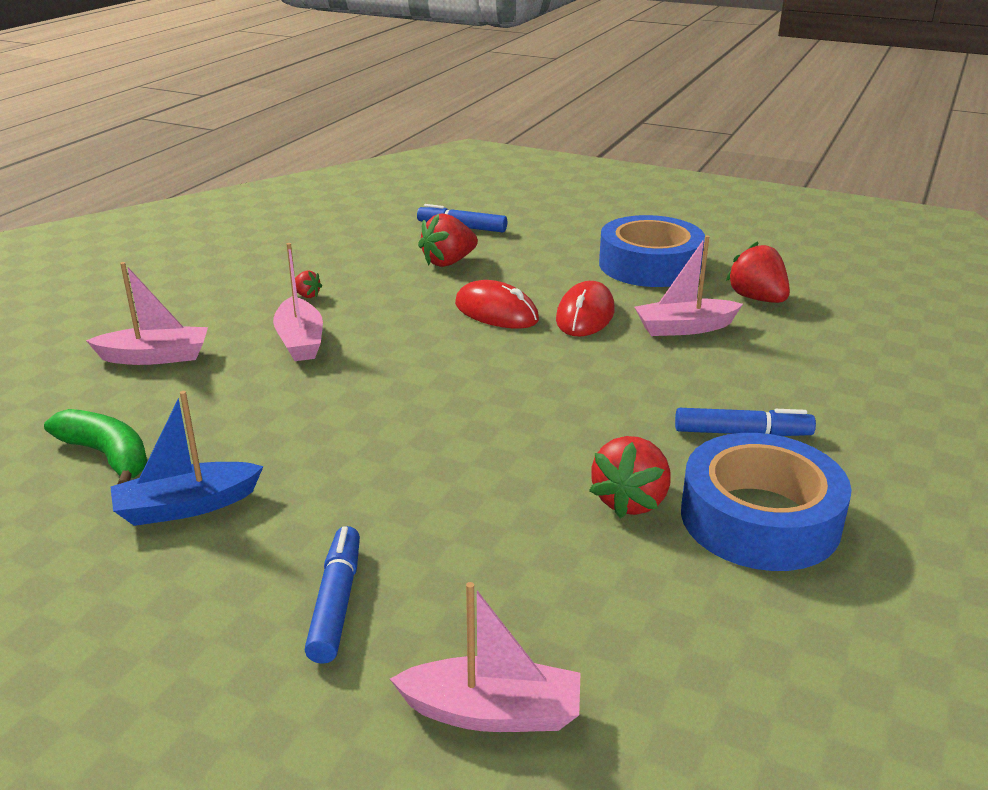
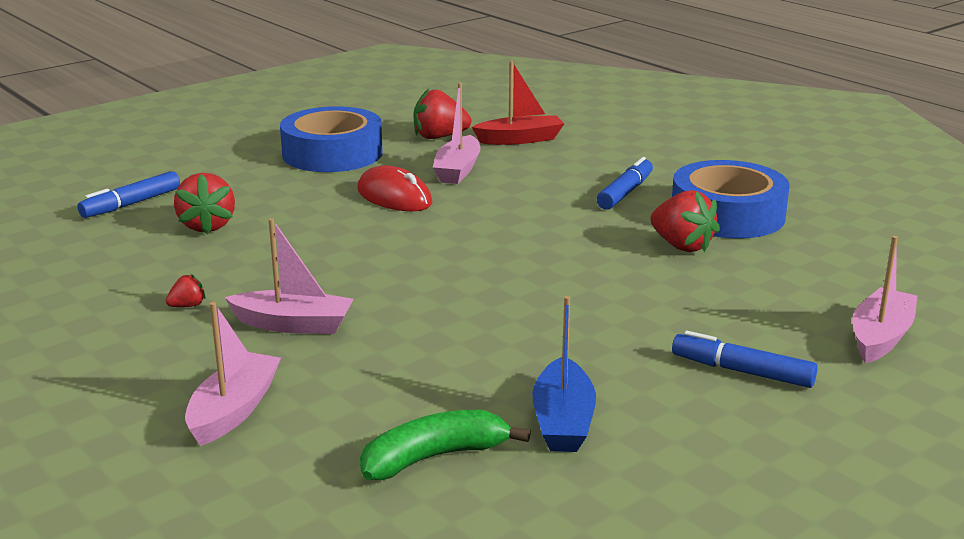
camera: 65 degrees left, 5 degrees down
red mouse [455,280,539,328] -> none
none -> red boat [472,61,564,145]

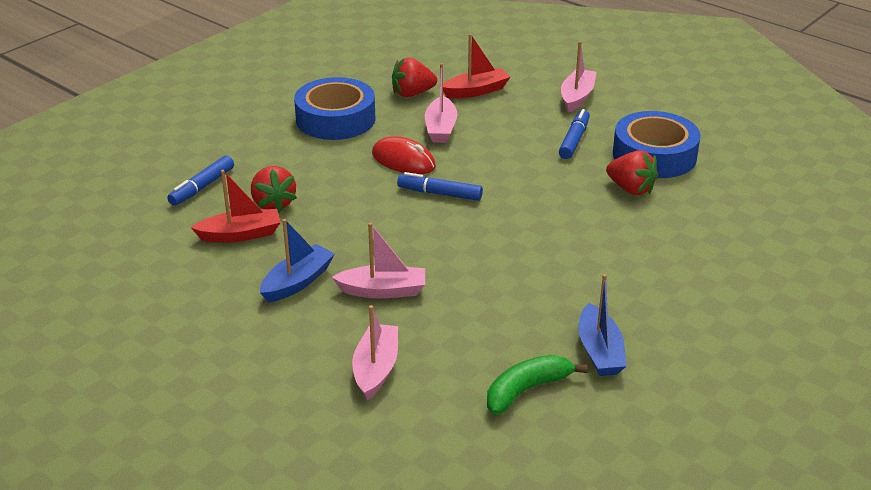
camera: 10 degrees left, 10 degrees up
red strawberry [166,274,205,307] -> blue boat [260,219,335,302]
blue marker [672,331,818,388] -> blue marker moved to [397,172,483,201]
pink boat [852,236,917,363] -> pink boat moved to [561,41,597,112]
none -> red boat [191,170,280,243]

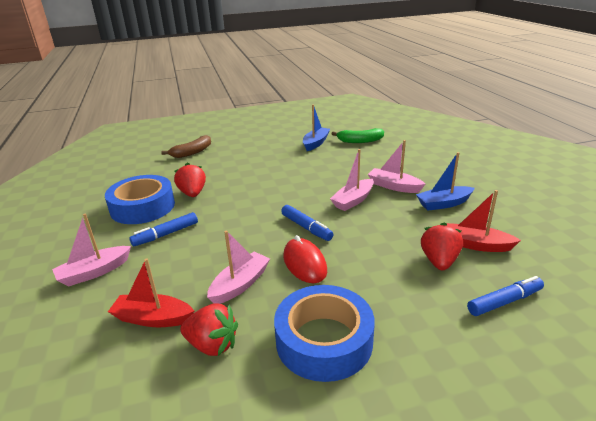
camera: 145 degrees left, 5 degrees down
pink boat [352,305,398,400] -> pink boat moved to [330,149,374,211]
none -> brown banana [161,135,211,158]

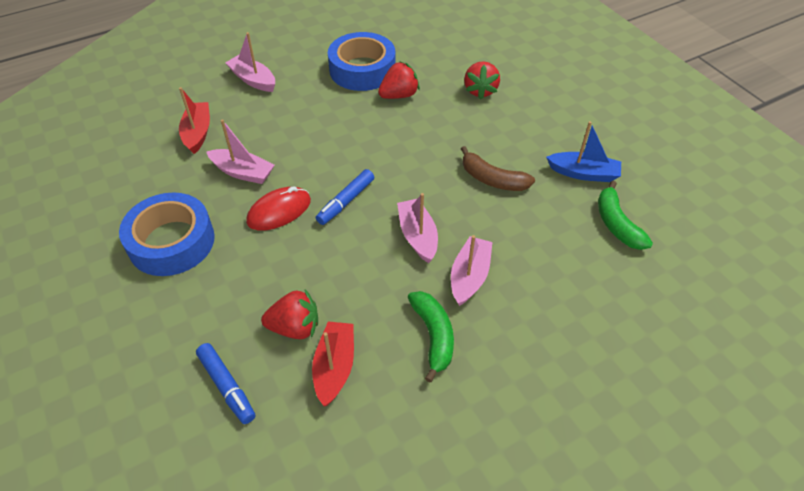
camera: 75 degrees right, 20 degrees up
blue marker [129,212,198,246] -> none
brown banana [161,135,211,158] -> brown banana moved to [461,146,535,191]
red strawberry [180,303,238,356] -> red strawberry moved to [464,61,500,100]
pink boat [330,149,374,211] -> pink boat turned 45 degrees clockwise [397,193,438,263]
blue boat [416,152,475,211] -> green banana [408,291,454,382]

